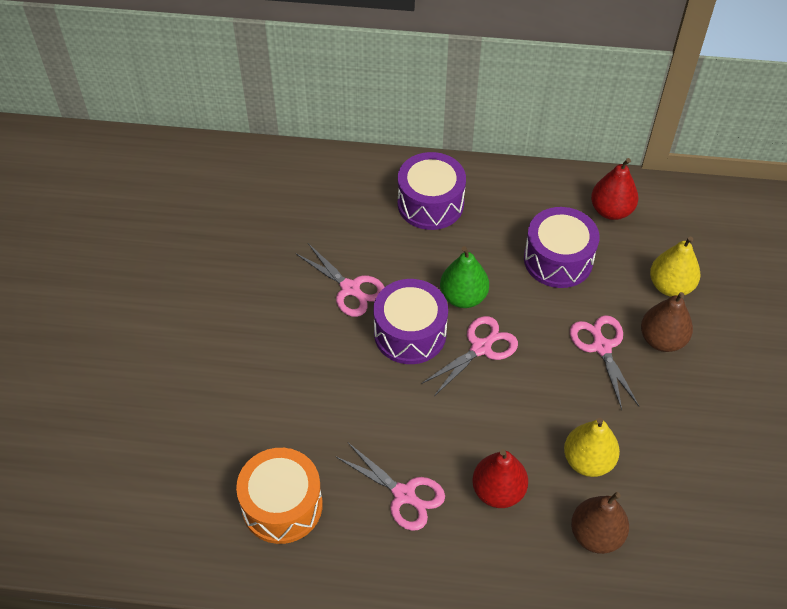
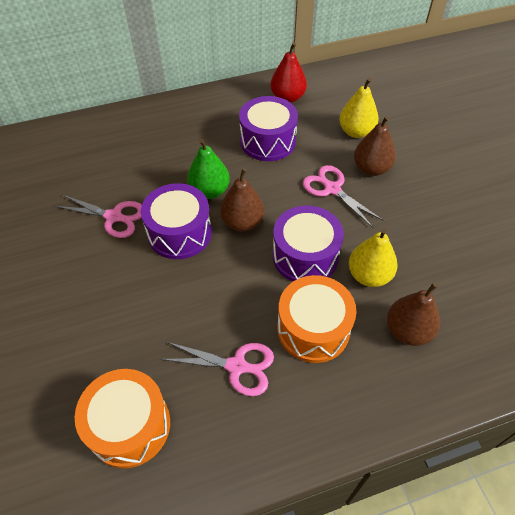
camera: 25 degrees left, 0 degrees up
purple drum [398,152,466,230] -> purple drum moved to [273,205,344,282]
pink scissors [421,316,518,396] -> brown pear [220,168,264,231]
red pear [472,449,528,508] -> orange drum [277,275,356,363]

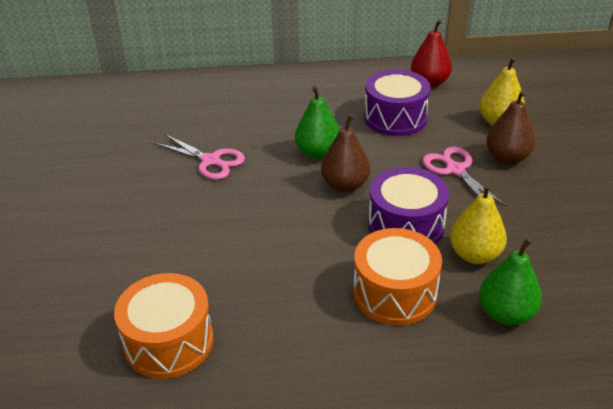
camera: 15 degrees right, 15 degrees down
purple drum [141,183,212,259] -> none
pink scissors [161,342,274,396] -> none
brown pear [387,283,440,346] -> green pear [479,238,542,325]

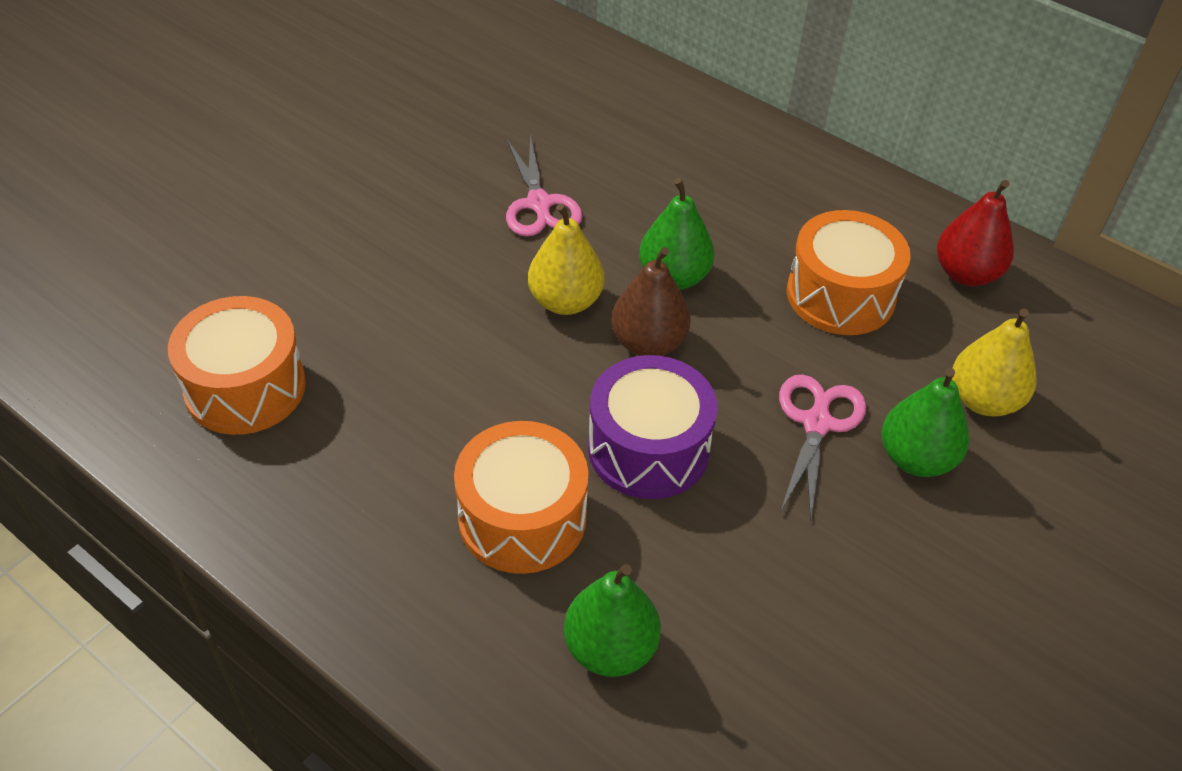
camera: 40 degrees right, 10 degrees up
purple drum [364,69,431,136] -> orange drum [787,210,911,335]
yellow pear [450,184,507,264] -> yellow pear moved to [528,203,604,315]
brown pear [486,90,535,164] -> green pear [882,368,969,477]

